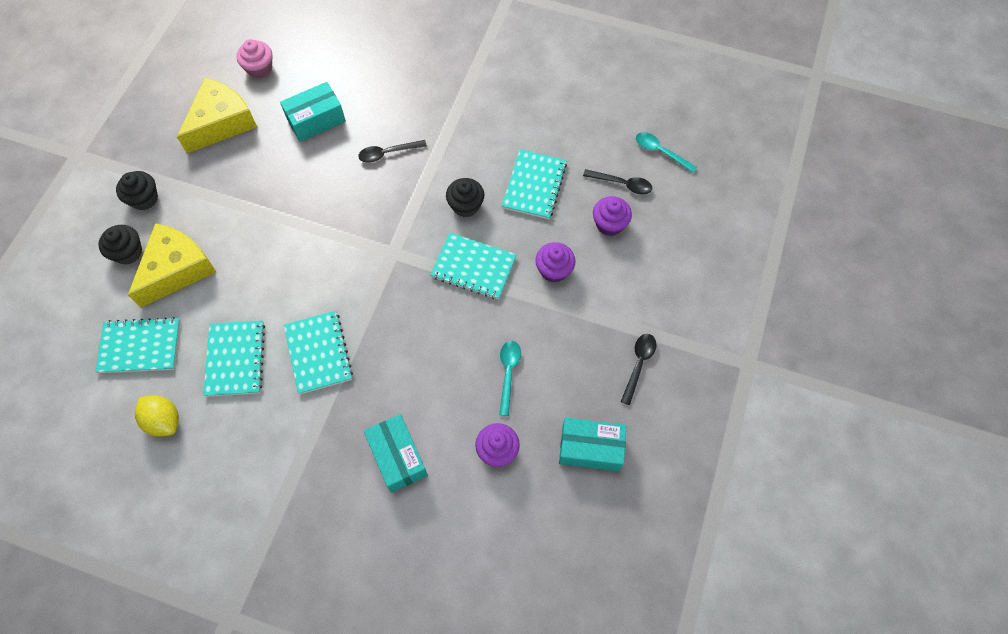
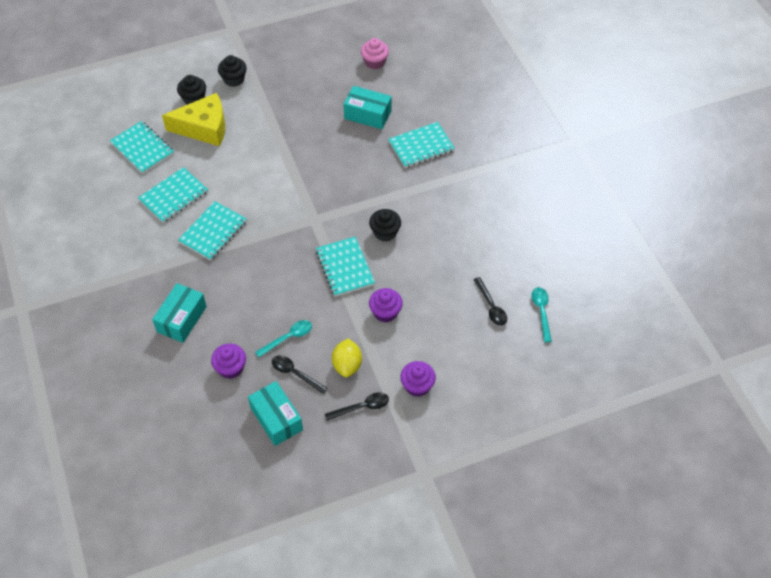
camera: 50 degrees right, 10 degrees down
yellow lemon [135,395,179,437] -> yellow lemon moved to [332,339,362,377]
yellow cheese [177,78,257,153] -> none
black spoon [358,140,427,163] -> black spoon moved to [272,355,328,394]
turquoise notebook [502,149,567,219] -> turquoise notebook moved to [388,122,455,168]
purple cupcake [593,196,632,236] -> purple cupcake moved to [400,361,436,397]

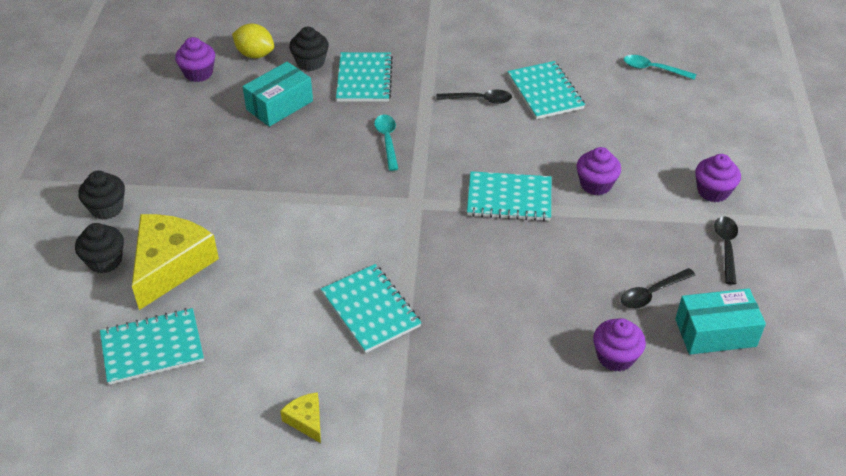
camera: 65 degrees left, 10 degrees down
turquoise notebook [138,167,208,223] -> turquoise notebook moved to [508,61,585,119]
turquoise box [152,283,207,343] -> none
turquoise spoon [255,320,312,357] -> turquoise spoon moved to [374,115,398,171]
yellow lemon [332,339,362,377] -> yellow lemon moved to [232,23,274,58]
pink cupcake [361,38,389,69] -> purple cupcake [175,37,215,82]
black cupcake [369,209,401,242] -> black cupcake moved to [289,27,329,71]
black spoon [474,277,507,326] -> black spoon moved to [436,90,512,104]
none -> yellow cheese [280,392,321,443]

